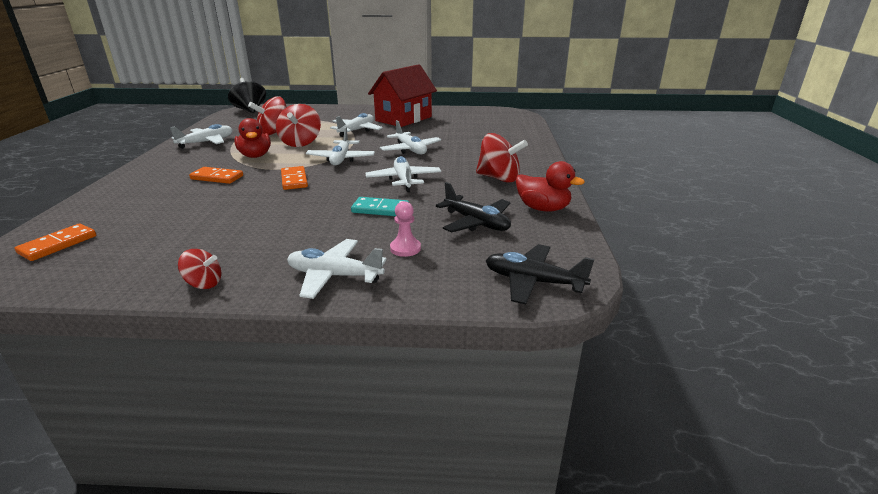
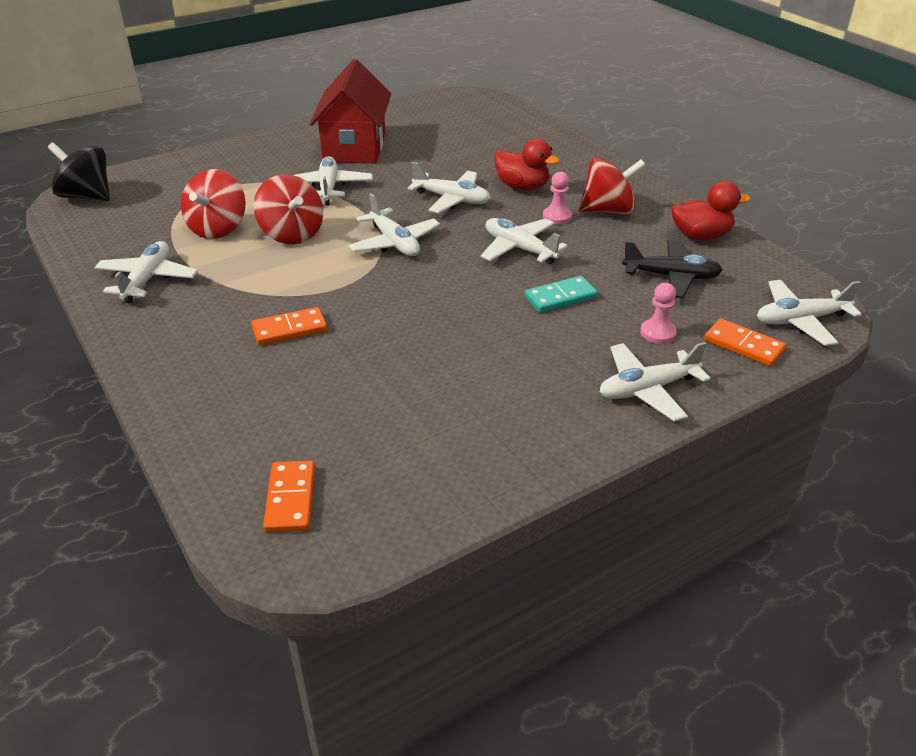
camera: 35 degrees left, 10 degrees up
red spinning top [178,249,221,289] -> none
red duck [234,118,271,158] -> red duck moved to [494,139,560,191]
orange domino [281,166,308,190] -> orange domino moved to [704,318,786,367]
black plane [485,244,594,304] -> white plane [757,280,862,346]
none -> pink pawn [543,172,572,224]

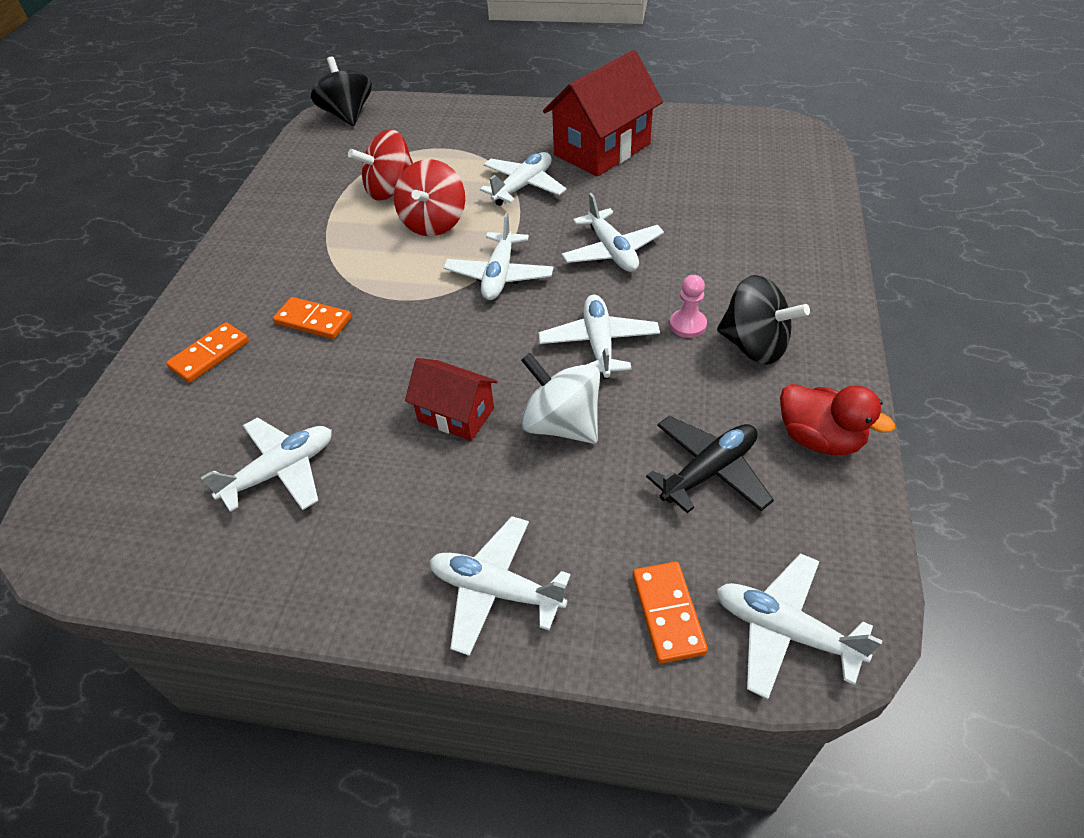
camera: 45 degrees right, 10 degrees up
white plane [94,241,198,303] -> white plane moved to [201,417,332,512]
orange domino [263,461,315,533] -> orange domino moved to [166,322,249,383]
red duck [494,139,560,191] -> none
turquoise domino [524,276,598,313] -> white spinning top [521,353,600,444]
red spinning top [579,158,646,215] -> black spinning top [717,275,810,365]
black plane [622,240,723,298] -> black plane turned 90 degrees counterclockwise [646,416,774,513]
pink pawn [640,283,676,344] -> none
none -> red house [405,358,497,441]

